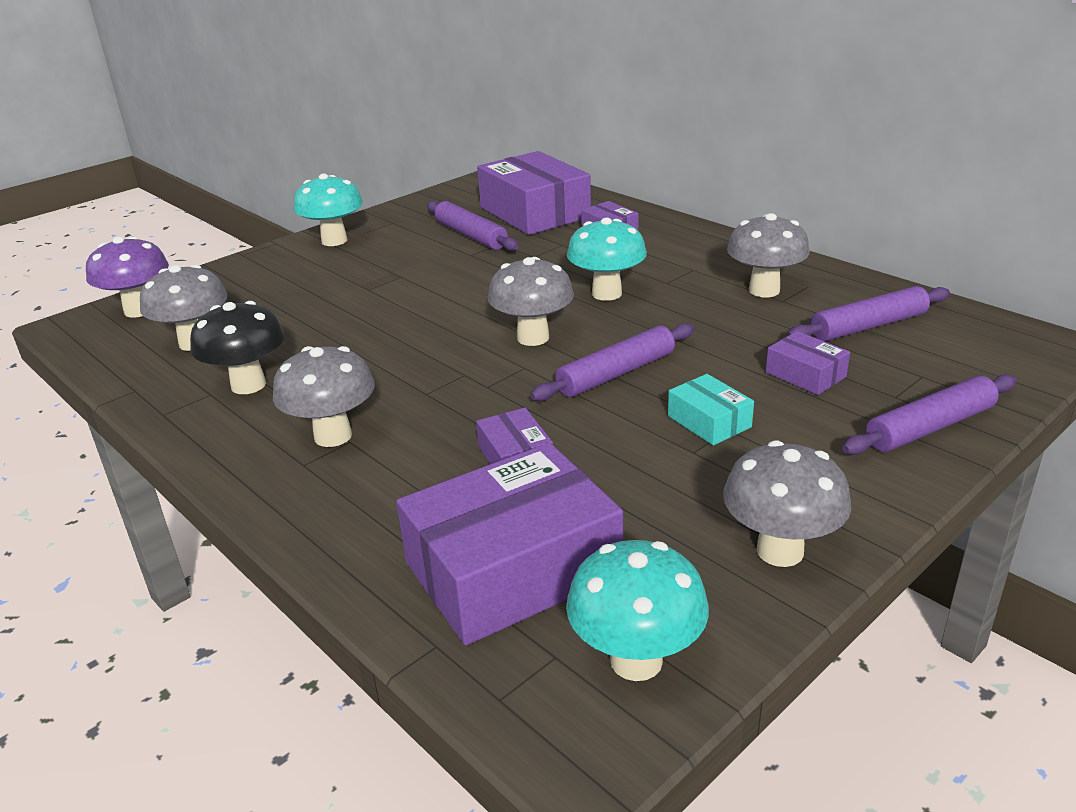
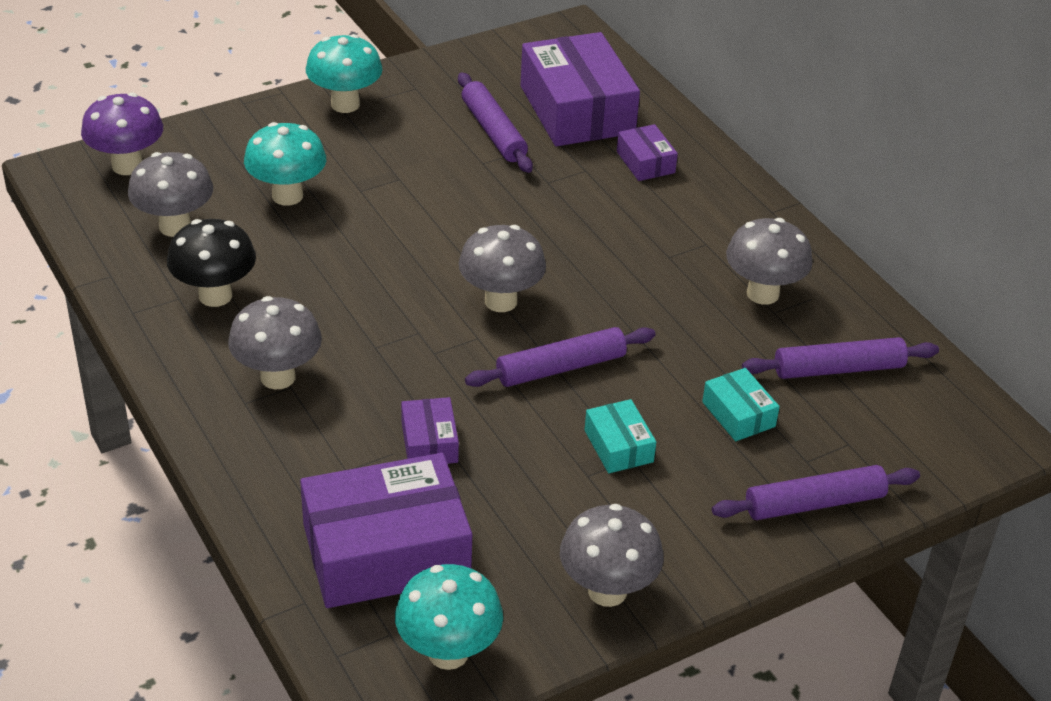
camera: 10 degrees right, 10 degrees up
turquoise mushroom [567,218,647,301] -> turquoise mushroom moved to [244,122,326,206]
purple box [766,331,850,395] -> turquoise box [702,368,780,441]

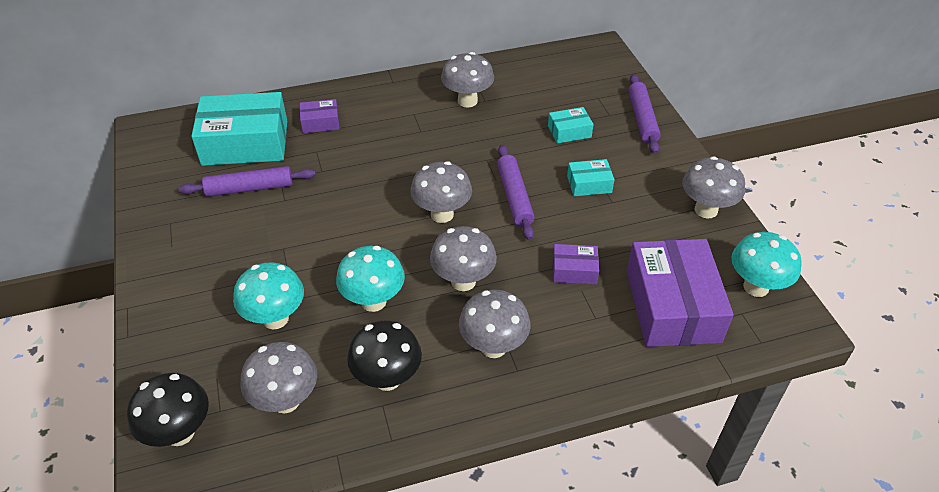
camera: 75 degrees left, 5 degrees up
purple mushroom [81,93,163,175] -> black mushroom [127,373,209,447]
turquoise mushroom [306,34,382,113] -> turquoise mushroom moved to [336,246,405,312]
purple box [521,32,640,146] -> turquoise box [191,92,287,166]
purple rolling pin [742,337,939,379] -> none
none -> grey mushroom [430,226,497,291]

